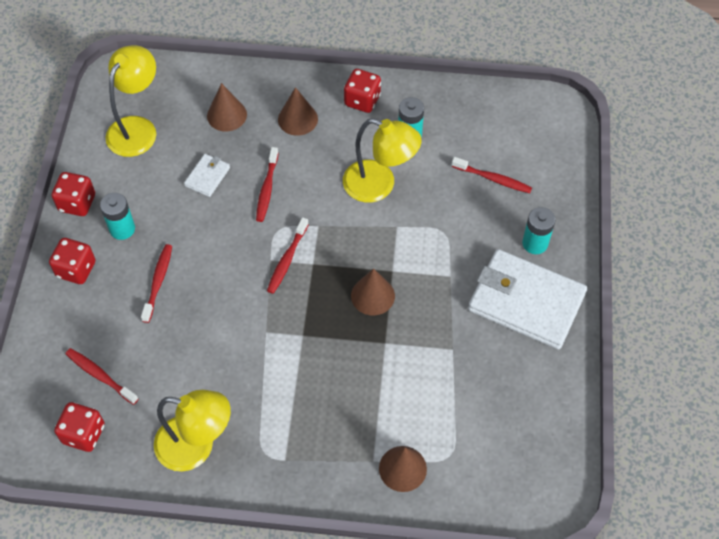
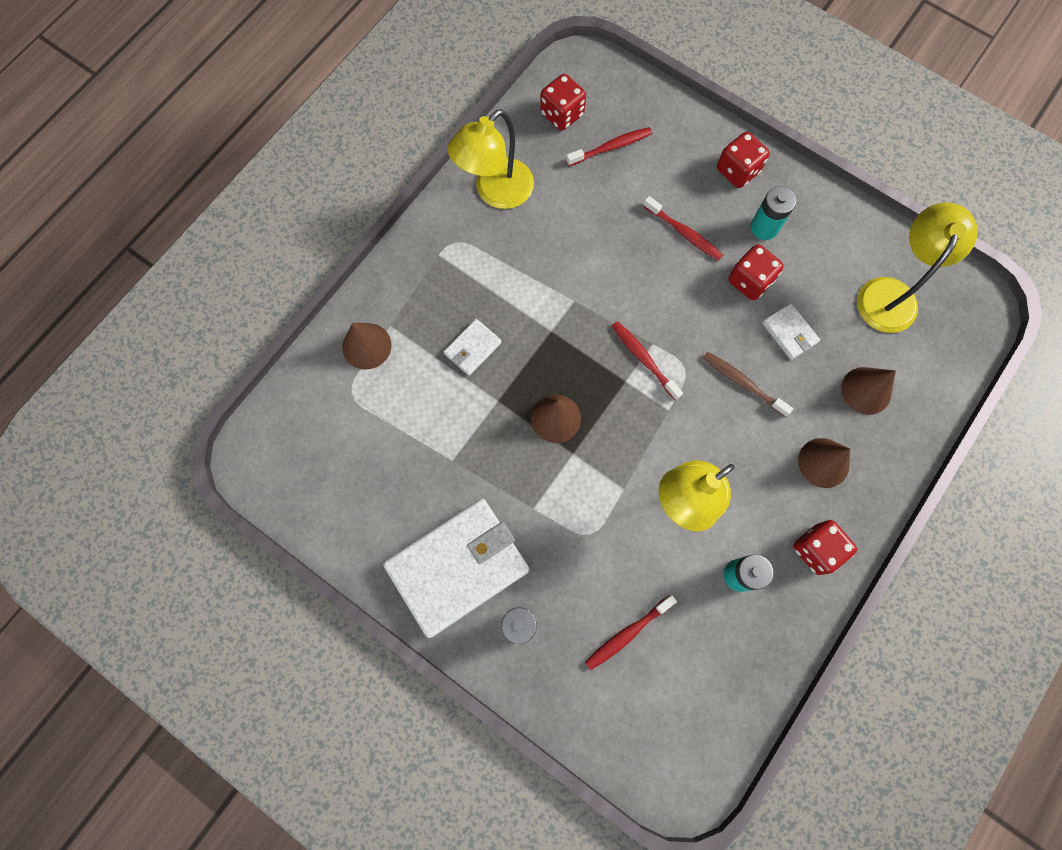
camera: 120 degrees right, 15 degrees up
red dice [52,172,95,216] -> red dice moved to [728,244,784,301]
yellow lamp [105,45,156,157] -> yellow lamp turned 120 degrees counterclockwise [857,202,978,333]
red toothbrush [256,147,279,222] -> brown toothbrush [703,352,793,417]
none -> white wallet [444,319,502,376]

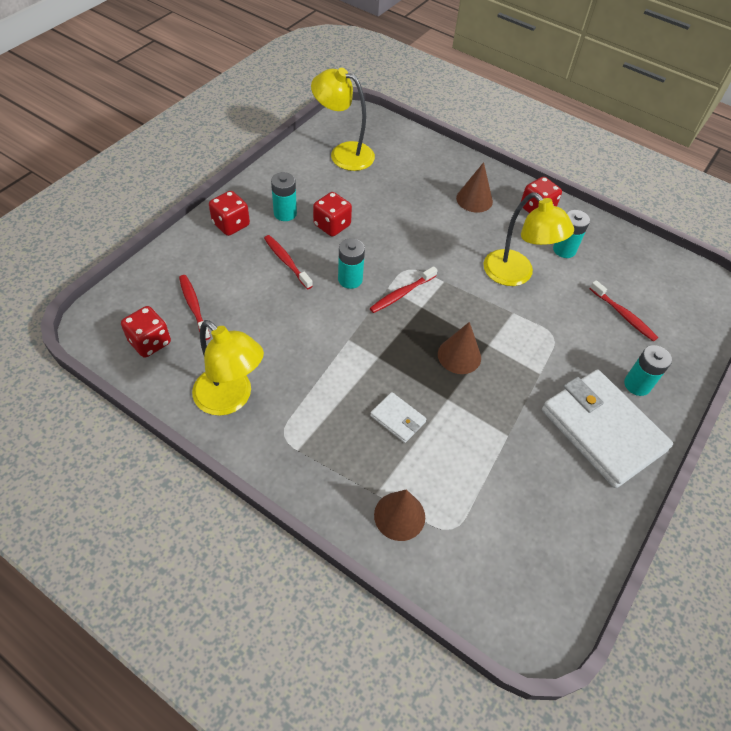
camera: 95 degrees left, 20 degrees down
red toothbrush [643,196,723,261] -> red toothbrush turned 75 degrees counterclockwise [264,235,313,289]
brown toothbrush [703,352,793,417] -> none
white wallet [762,303,820,360] -> none
brown cone [841,367,896,415] -> none
none -> turquoise battery [338,238,365,289]

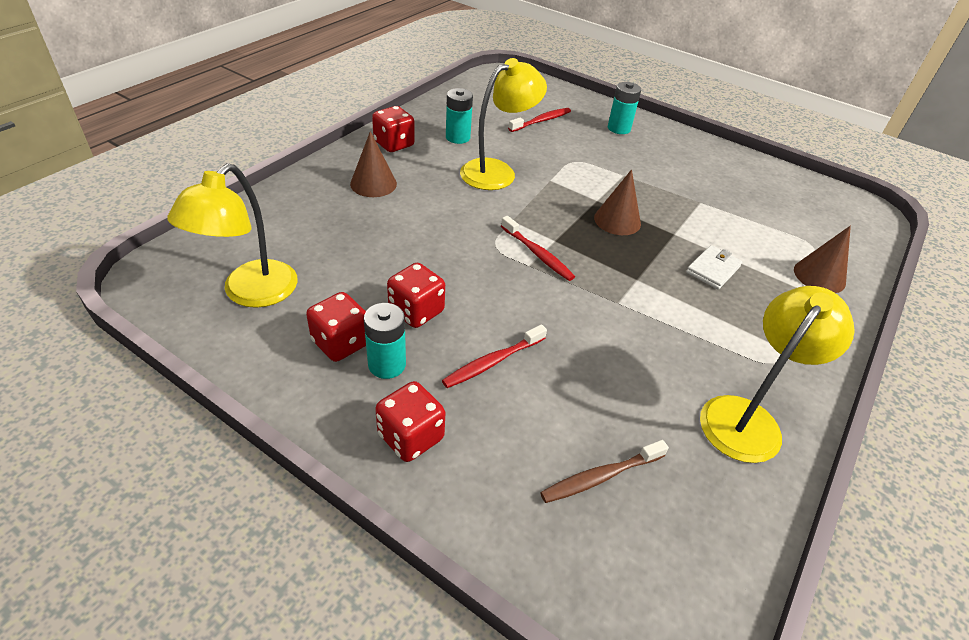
camera: 90 degrees left, 10 degrees down
red dice [121,306,171,357] -> red dice moved to [306,292,366,362]
red toothbrush [179,275,211,340] -> brown toothbrush [540,440,669,503]
turquoise battery [338,238,365,289] -> none
white wallet [542,369,673,488] -> none

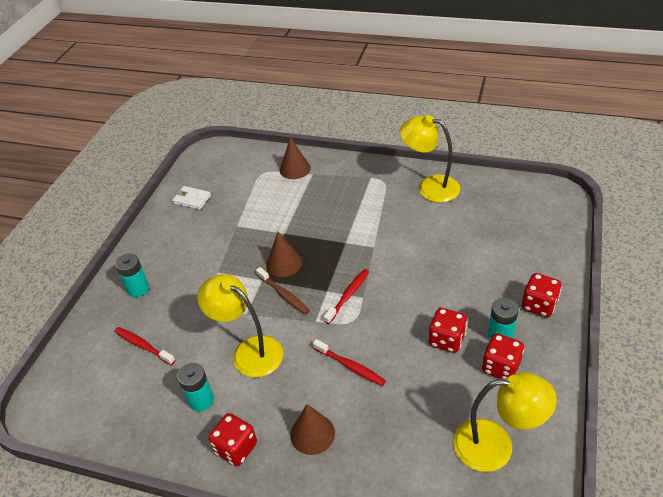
camera: 100 degrees left, 0 degrees up
red toothbrush [442,324,547,388] -> red toothbrush moved to [313,339,386,386]
brown toothbrush [540,440,669,503] -> brown toothbrush moved to [256,267,310,315]
white wallet [686,245,742,290] -> white wallet moved to [172,186,211,210]

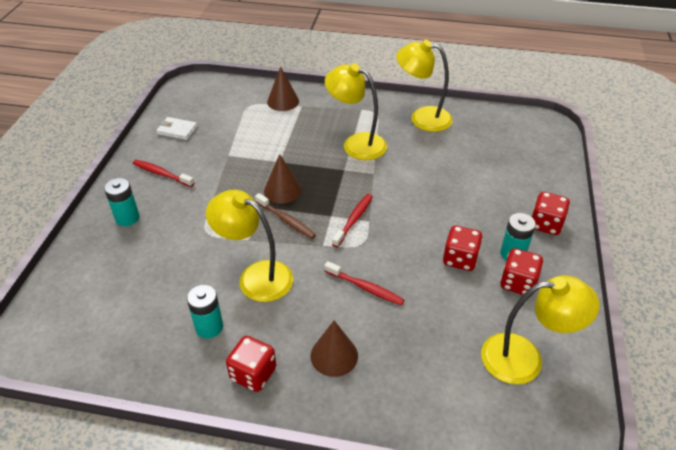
camera: 10 degrees left, 0 degrees up
red toothbrush [114,327,175,365] -> red toothbrush moved to [133,160,194,187]
none -> yellow lamp [325,63,387,160]

